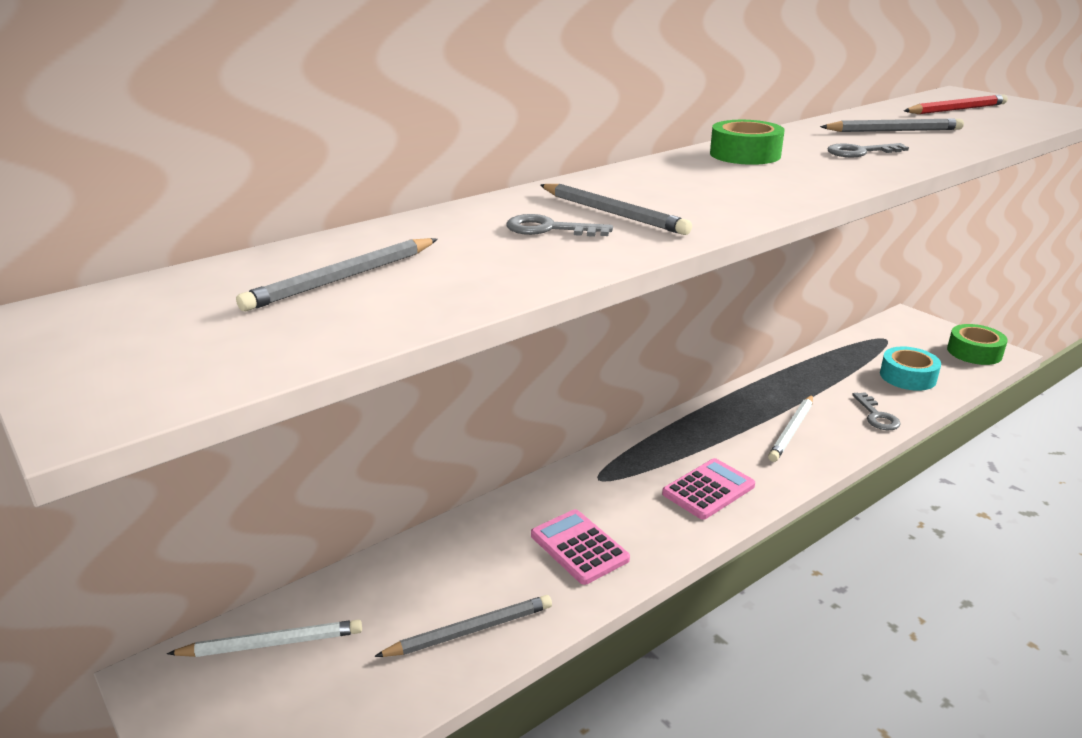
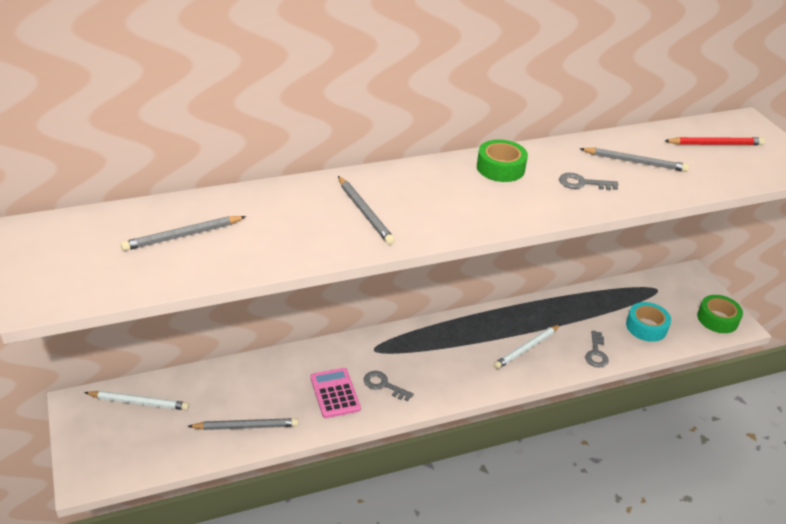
camera: 15 degrees right, 10 degrees up
grey key [506,214,613,237] -> grey key moved to [364,371,414,401]
pink calculator [662,458,755,520] -> none

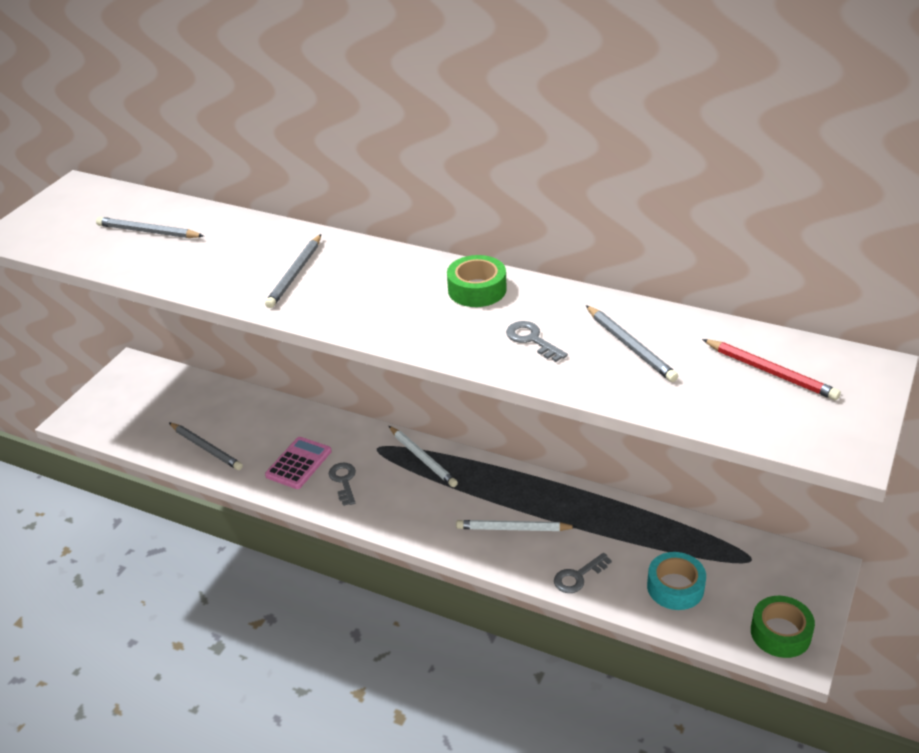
camera: 50 degrees right, 0 degrees up
white pencil [84,391,189,410] -> white pencil moved to [389,426,458,487]

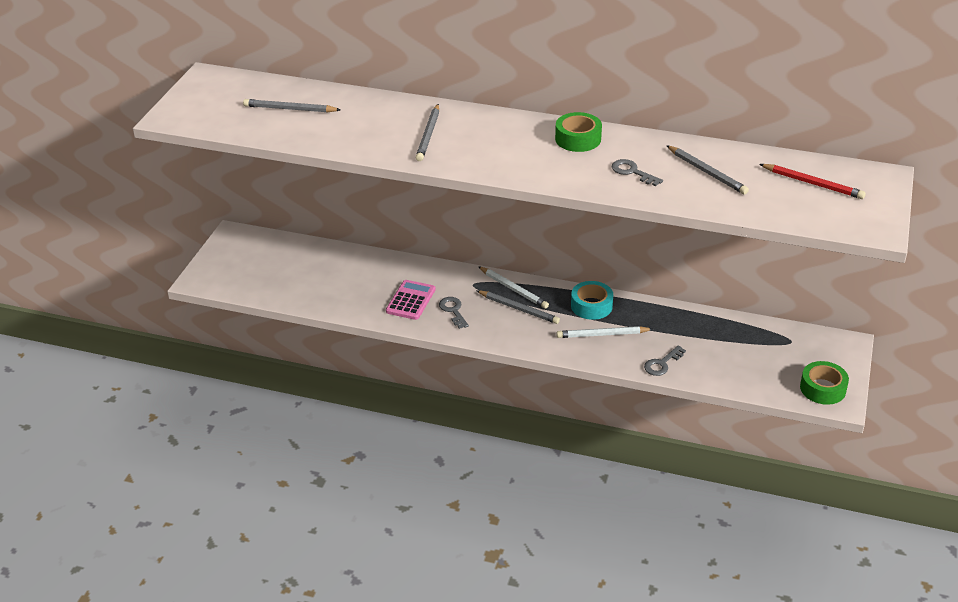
camera: 10 degrees left, 0 degrees up
grey pencil [169,422,243,470] -> grey pencil moved to [476,290,560,324]
turquoise tape [647,552,706,610] -> turquoise tape moved to [571,281,613,320]

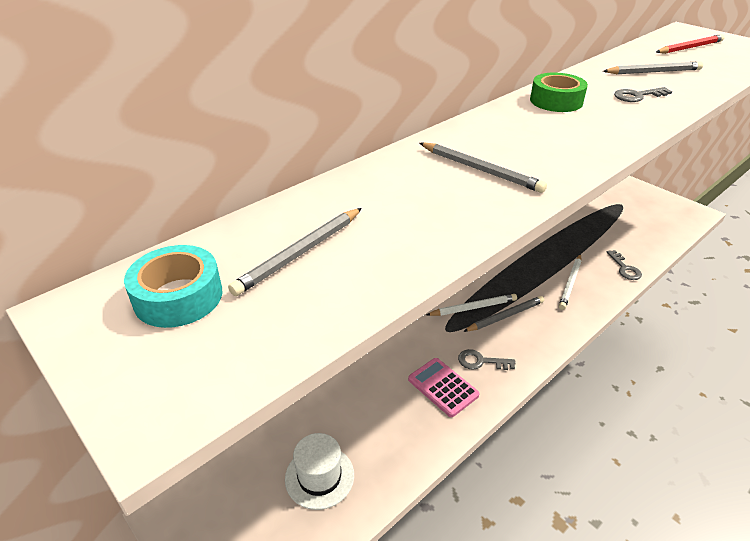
camera: 60 degrees left, 0 degrees up
turquoise tape [571,281,613,320] -> turquoise tape moved to [124,245,222,328]
green tape [800,361,849,405] -> none
none -> white hat [285,433,354,510]

